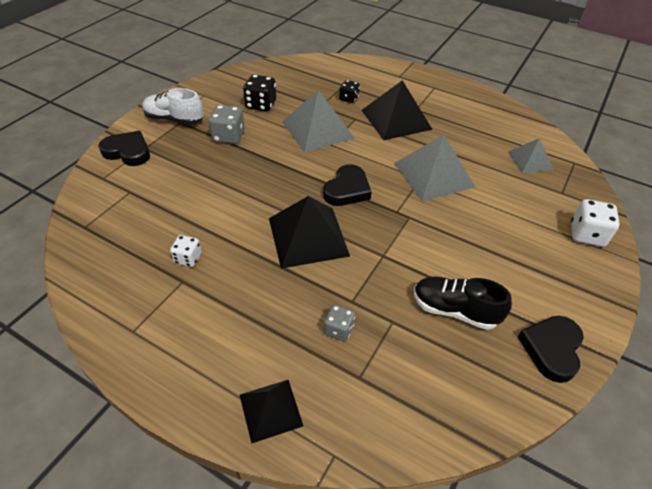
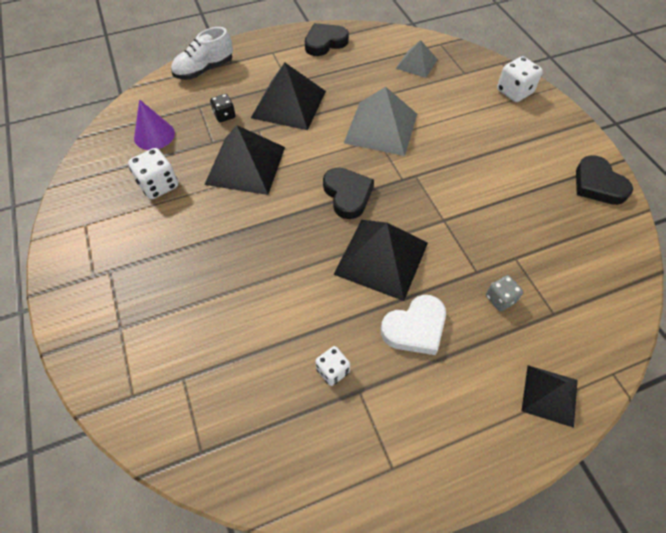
camera: 50 degrees left, 10 degrees up
black heart [99,131,150,166] -> black heart moved to [305,23,349,56]
white shoe [142,88,204,125] -> white shoe moved to [171,27,233,80]
grey dice [209,105,245,144] -> none
black dice [243,74,276,112] -> white dice [128,148,178,199]
grey pyramid [282,90,355,153] -> black pyramid [204,125,285,195]
black shoe [414,276,512,330] -> none
none -> purple cone [134,99,175,150]
none -> white heart [381,295,446,355]

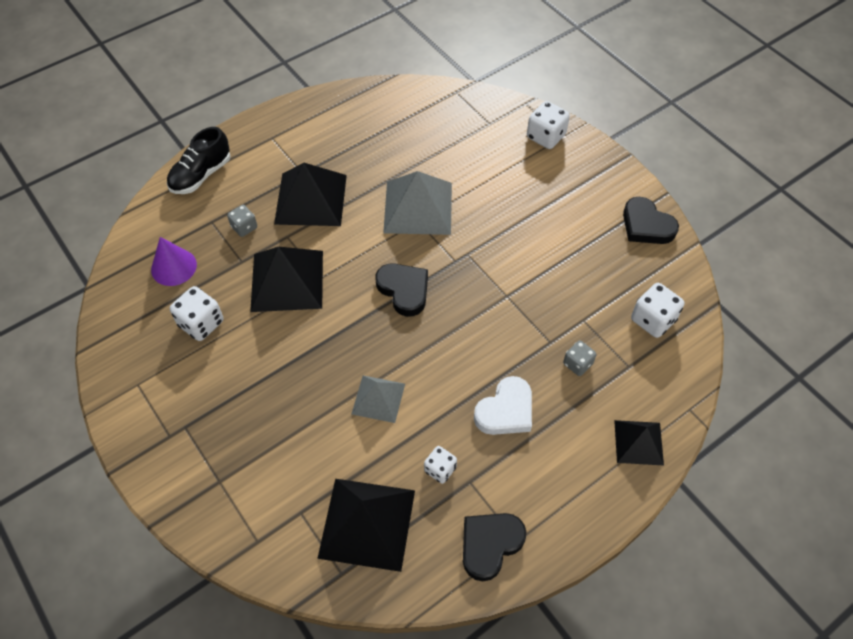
camera: 15 degrees left, 0 degrees up
white shoe [171,27,233,80] -> black shoe [167,127,230,194]
black dice [210,94,236,122] -> grey dice [227,205,257,237]
black heart [305,23,349,56] -> black heart moved to [463,513,526,581]
black pyramid [333,220,428,301] -> black pyramid moved to [317,479,415,572]
grey pyramid [396,40,438,78] -> grey pyramid moved to [352,376,405,423]
none -> white dice [631,283,685,338]

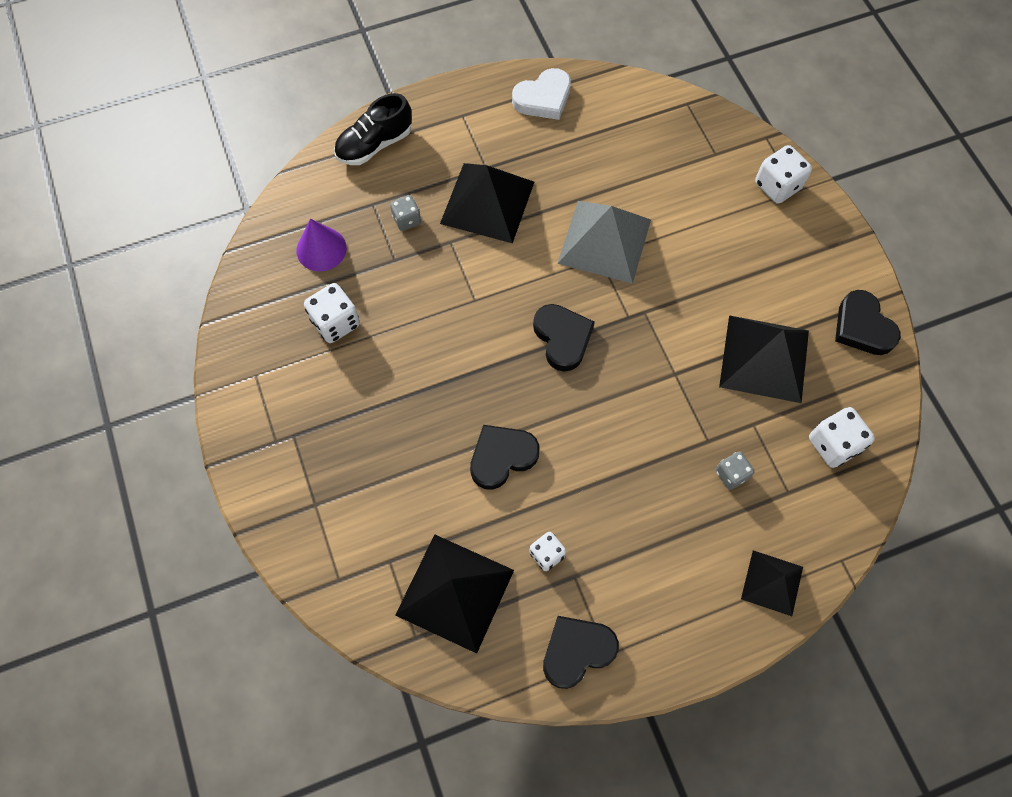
camera: 15 degrees right, 10 degrees up
black pyramid [250,247,323,312] -> black pyramid moved to [719,315,809,403]
grey pyramid [352,376,405,423] -> black heart [470,425,539,490]
white heart [474,376,532,435] -> white heart moved to [512,68,571,120]

